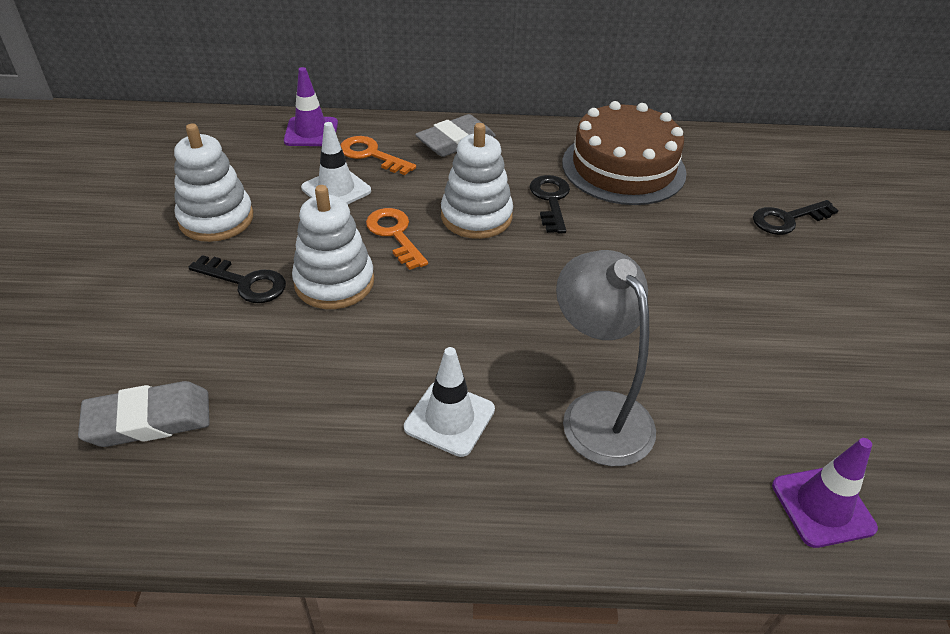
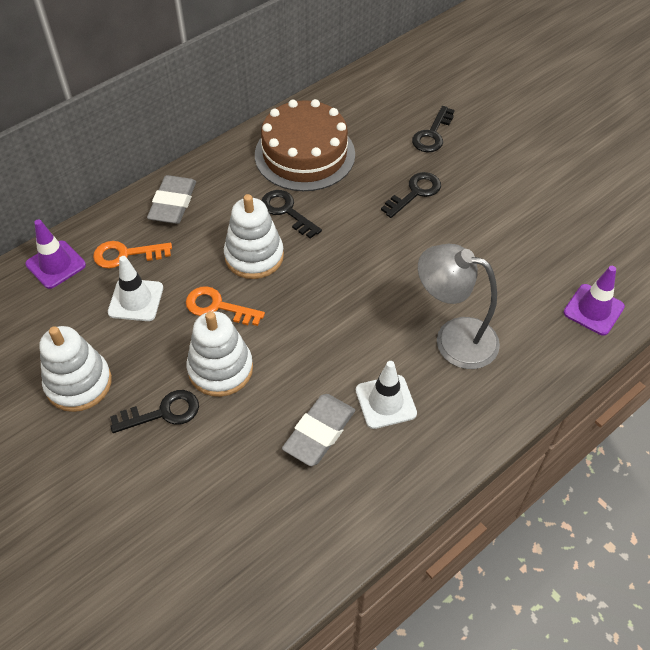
camera: 40 degrees left, 10 degrees up
grey eraser [78,381,210,447] -> grey eraser moved to [282,394,355,466]
none -> black key [381,172,441,218]

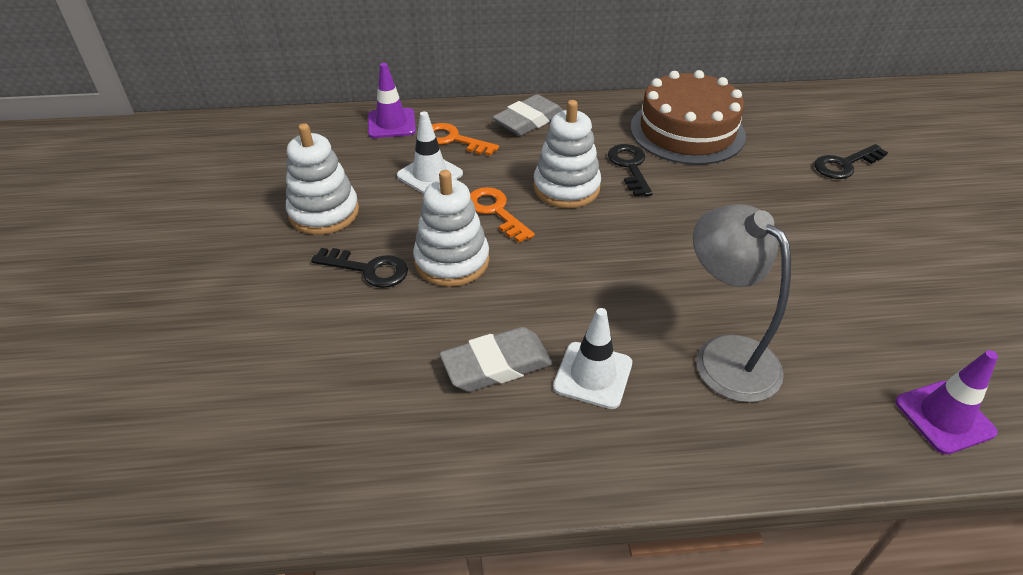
camera: 35 degrees right, 10 degrees down
black key [381,172,441,218] -> none

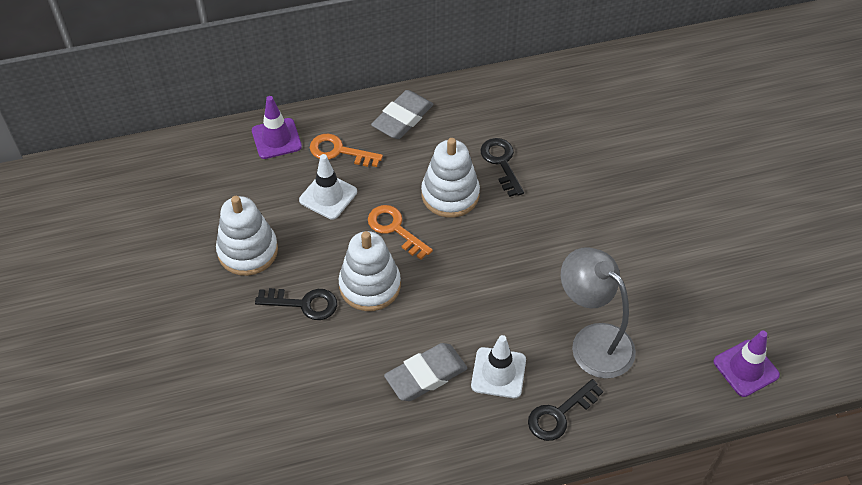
camera: 10 degrees left, 10 degrees up
brown cake [630,70,746,165] -> none
black key [814,144,888,179] -> black key moved to [528,379,603,441]

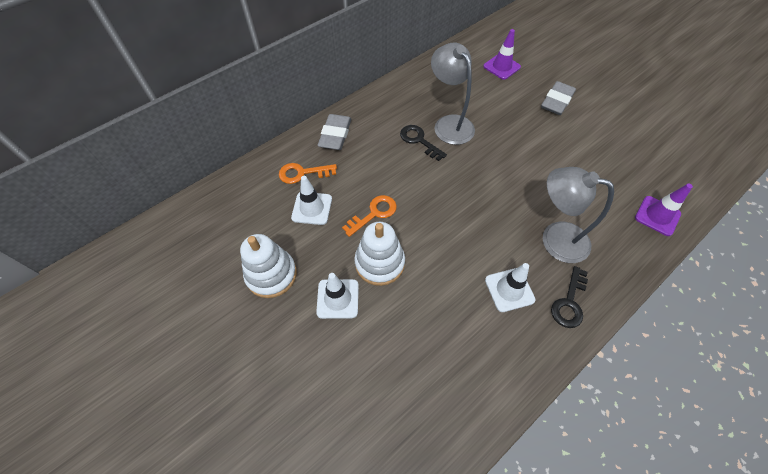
camera: 25 degrees left, 5 degrees up
purple traffic cone [252,96,302,159] -> purple traffic cone moved to [483,29,521,80]
black key [255,288,337,320] -> white traffic cone [316,273,359,319]
orange key [368,205,433,260] -> orange key turned 120 degrees clockwise [342,195,397,237]
grey eraser [384,343,468,401] -> grey eraser moved to [541,81,576,115]
white stacking toy [421,138,480,217] -> none
none -> grey lamp [431,43,475,145]

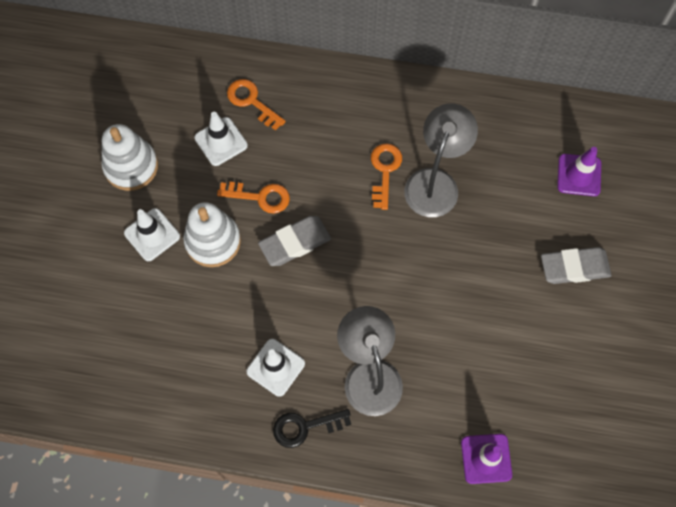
camera: 50 degrees right, 10 degrees up
grey eraser [318,114,351,150] -> grey eraser moved to [258,216,331,266]
black key [400,125,447,161] -> orange key [371,143,402,210]

